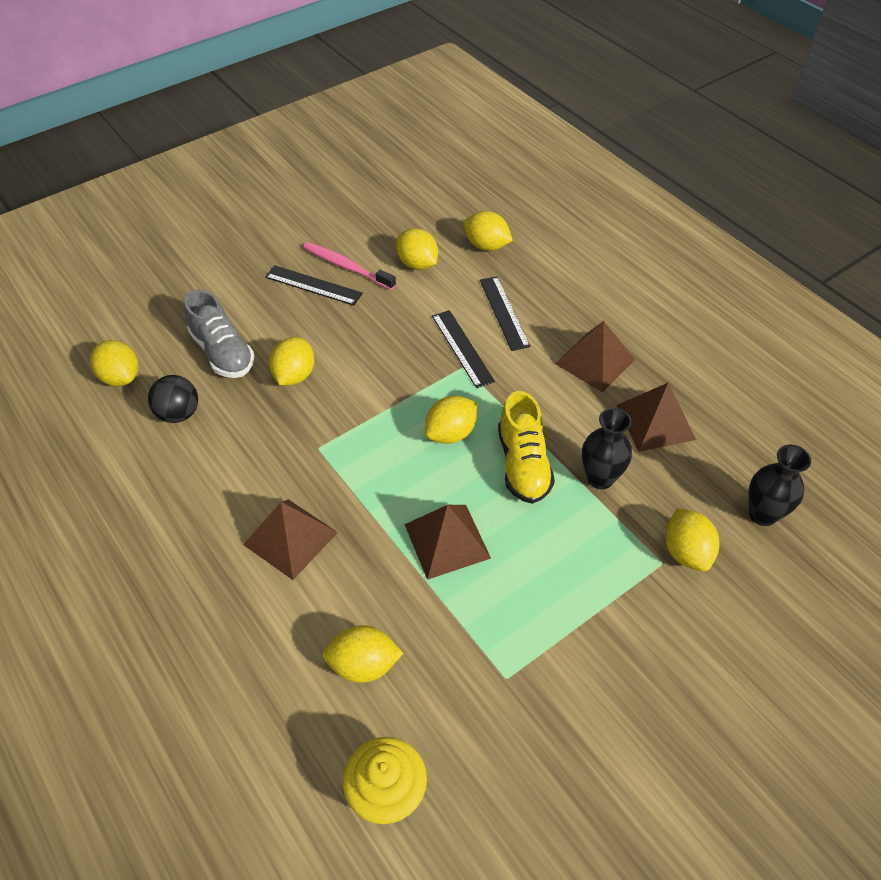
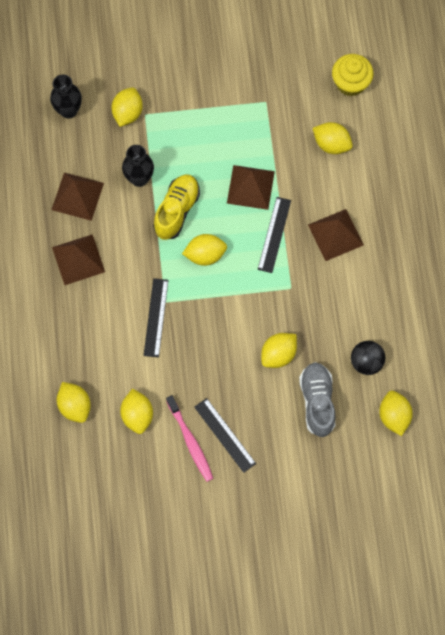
camera: 150 degrees left, 20 degrees up
black ruler [480,276,530,351] -> black ruler moved to [258,197,291,273]

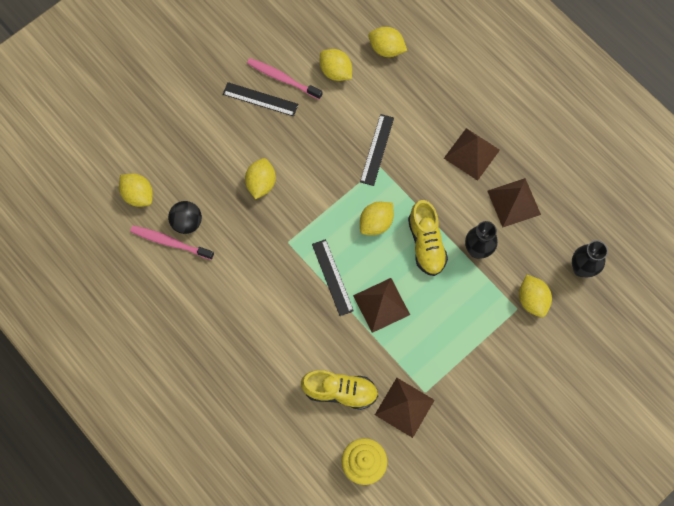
camera: 145 degrees right, 0 degrees up
black ruler [144,278,169,357] -> black ruler turned 45 degrees clockwise [360,114,394,186]
grey shoe [299,362,335,437] -> none
brown pyramid [308,209,364,261] -> brown pyramid moved to [375,378,435,438]
yellow lemon [313,122,353,154] -> yellow shoe [301,370,378,410]
none -> pink toothbrush [130,226,214,260]

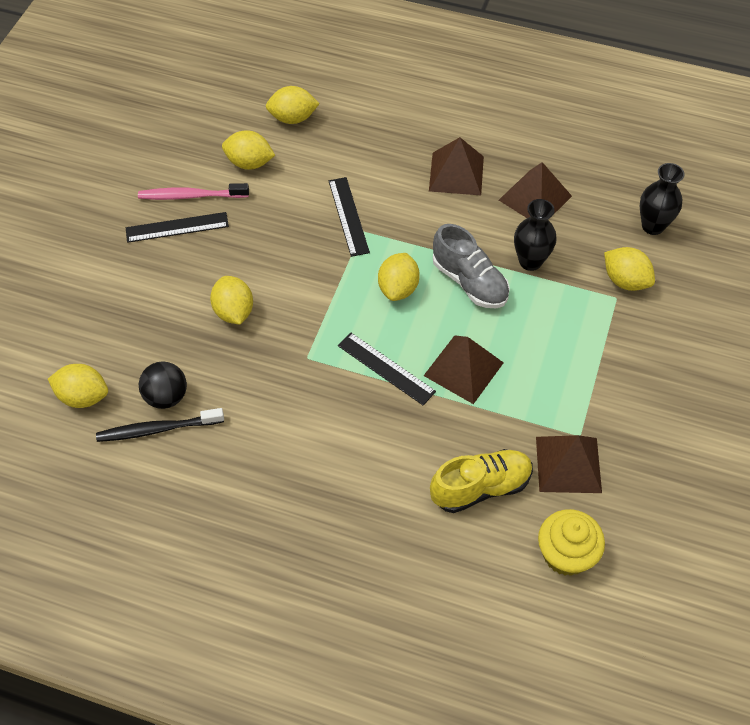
camera: 30 degrees left, 15 degrees down
pink toothbrush [130,226,214,260] -> black toothbrush [96,408,224,442]
yellow shoe [408,200,448,276] -> grey shoe [433,224,510,308]

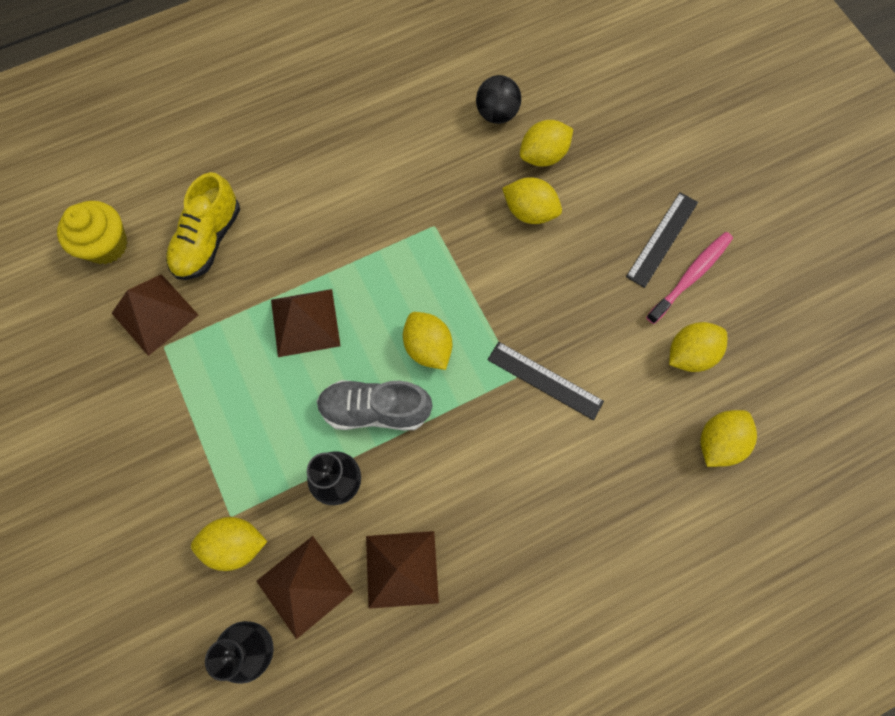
camera: 135 degrees right, 15 degrees up
yellow lemon [48,364,108,408] -> yellow lemon moved to [520,120,573,167]
black toothbrush [96,408,224,442] -> none
black ruler [338,332,436,405] -> none
brown pyramid [429,137,484,195] -> brown pyramid moved to [256,536,354,639]

